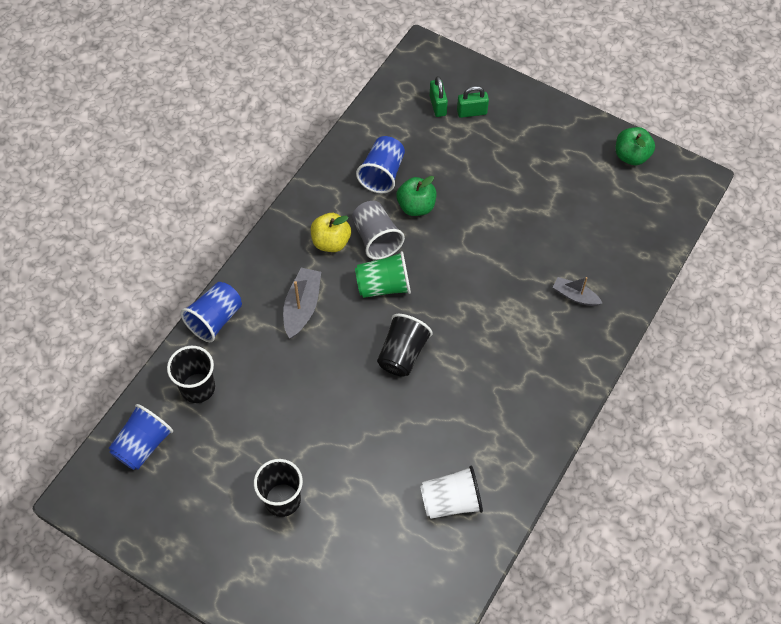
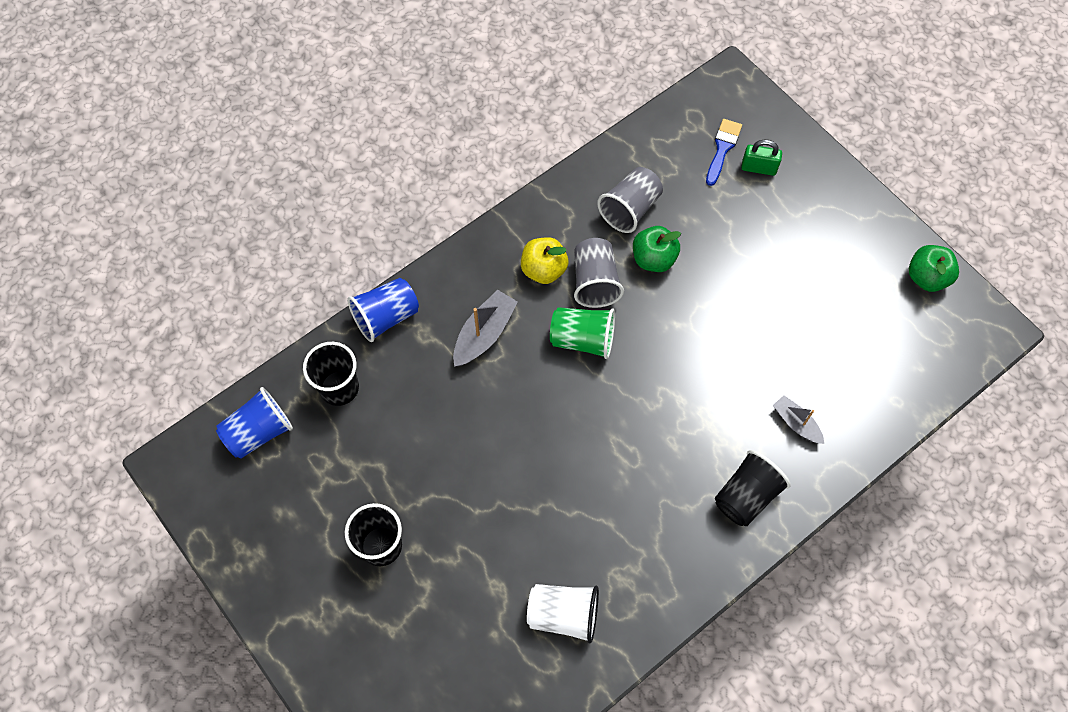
camera: 20 degrees right, 5 degrees up
blue cup [356,136,405,193] -> grey cup [597,167,663,233]
black cup [377,314,433,377] -> black cup moved to [715,450,791,526]
green padlock [430,76,448,117] -> blue brush [706,119,742,186]

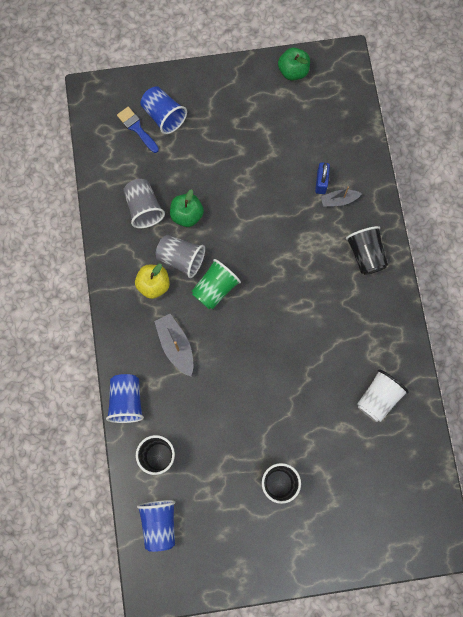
camera: 60 degrees left, 10 degrees up
green padlock [741,140,782,176] -> blue cup [140,86,187,134]
none -> blue padlock [315,162,330,194]

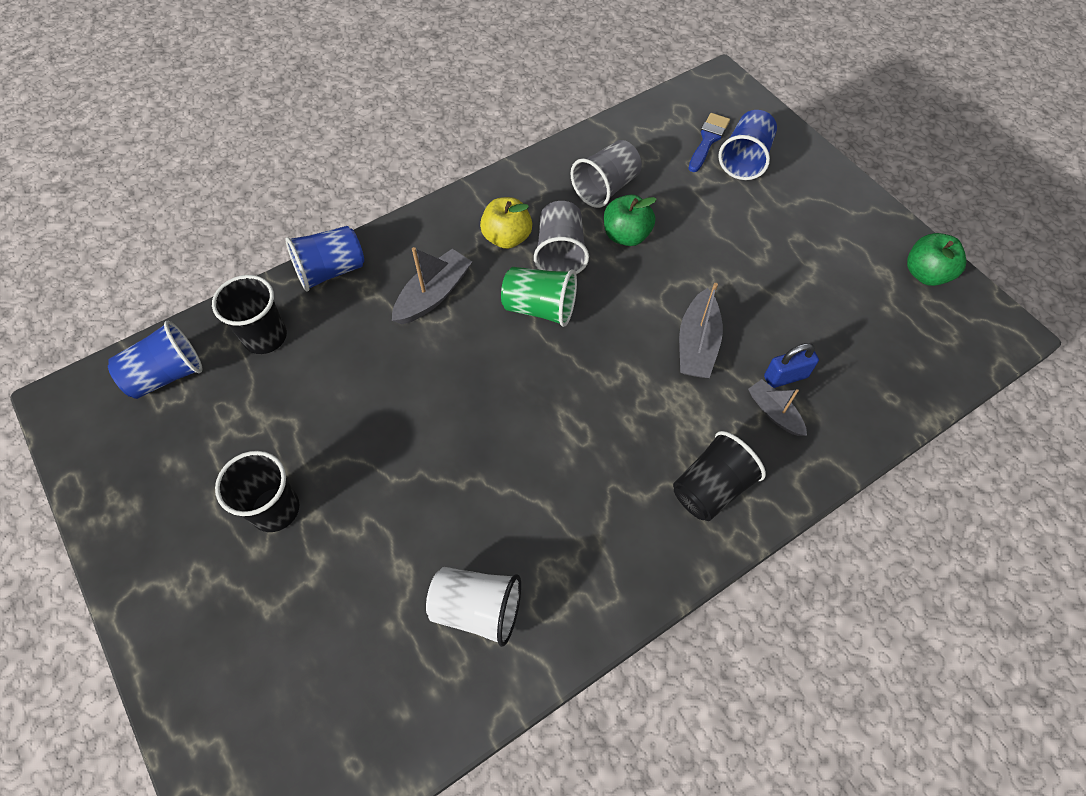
camera: 65 degrees right, 15 degrees down
none -> grey boat [679,283,723,378]

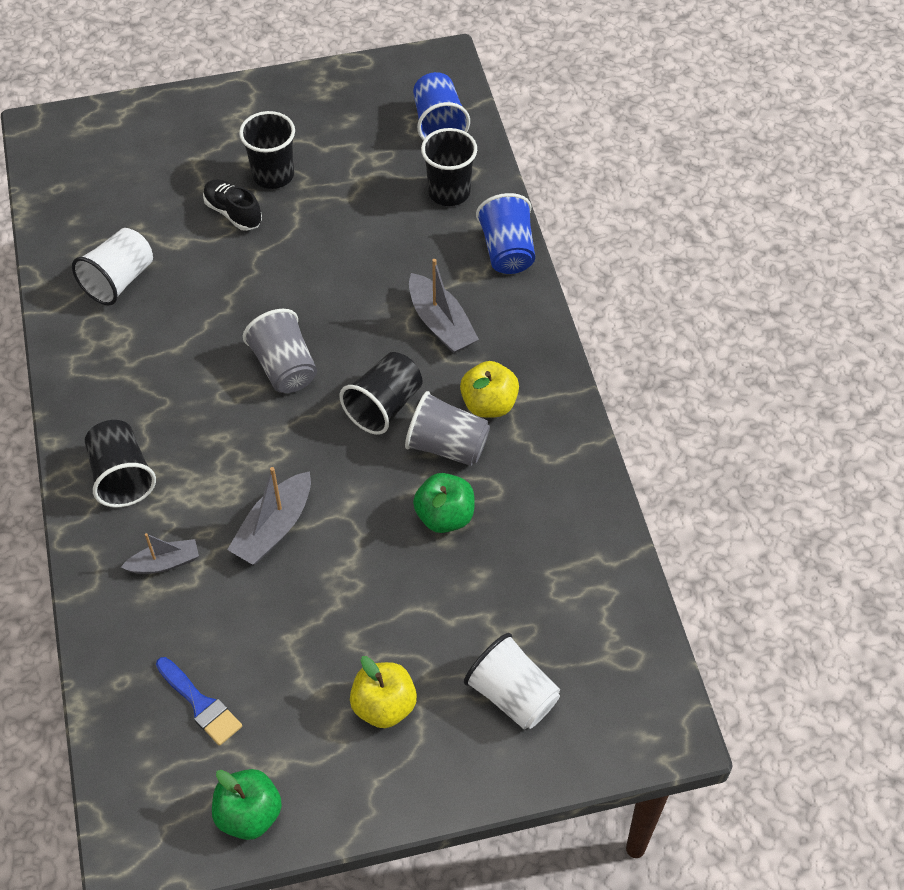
camera: 110 degrees right, 5 degrees down
green cup [501,267,577,327] -> black cup [340,352,423,435]
grey cup [571,140,642,208] -> grey cup moved to [243,309,317,393]
grey boat [679,283,723,378] -> grey boat turned 90 degrees counterclockwise [227,467,311,565]
blue brush [689,113,730,172] -> blue brush moved to [156,657,242,746]
blue cup [719,110,777,180] -> white cup [464,633,560,729]
blue padlock [764,343,819,388] -> none
none -> black shoe [203,179,262,231]
none -> yellow apple [350,656,417,728]

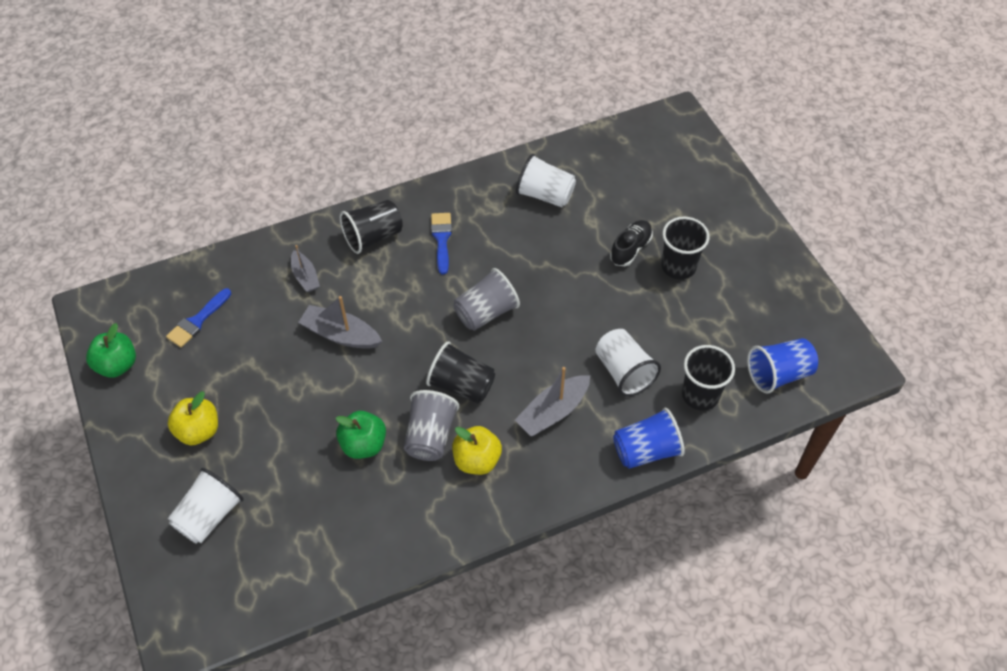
camera: 80 degrees right, 0 degrees up
none -> blue brush [431,213,452,274]
none -> white cup [596,329,661,397]

